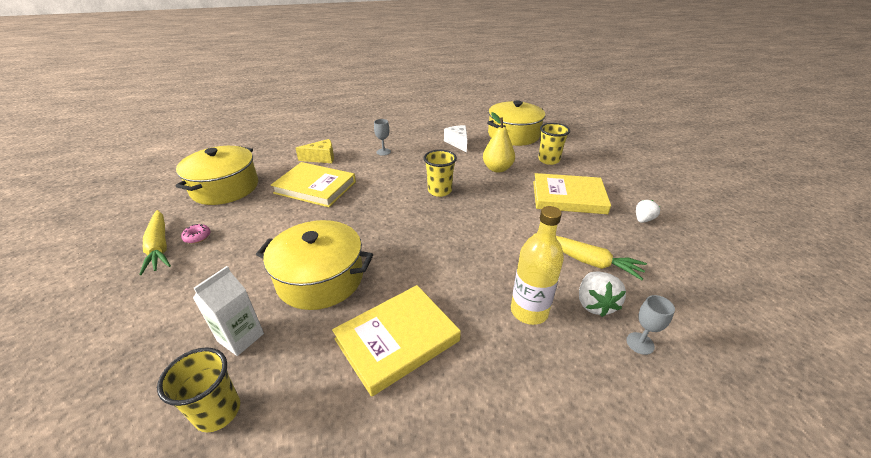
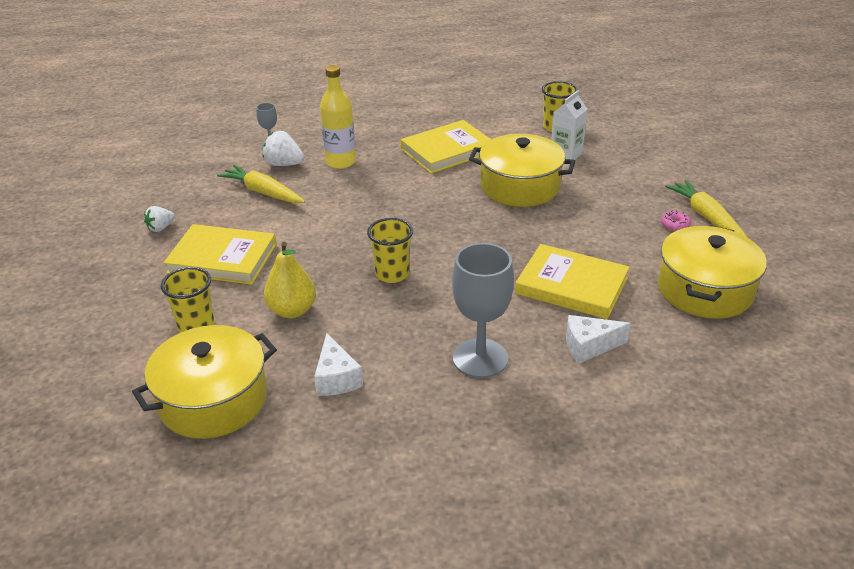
camera: 175 degrees left, 0 degrees up
yellow cheese [295,139,334,163] -> white cheese [566,315,631,364]
grey goblet [374,119,391,156] -> grey goblet [452,243,514,378], size x2.09
white strawberry [579,272,626,317] -> white strawberry turned 75 degrees counterclockwise [263,131,304,166]

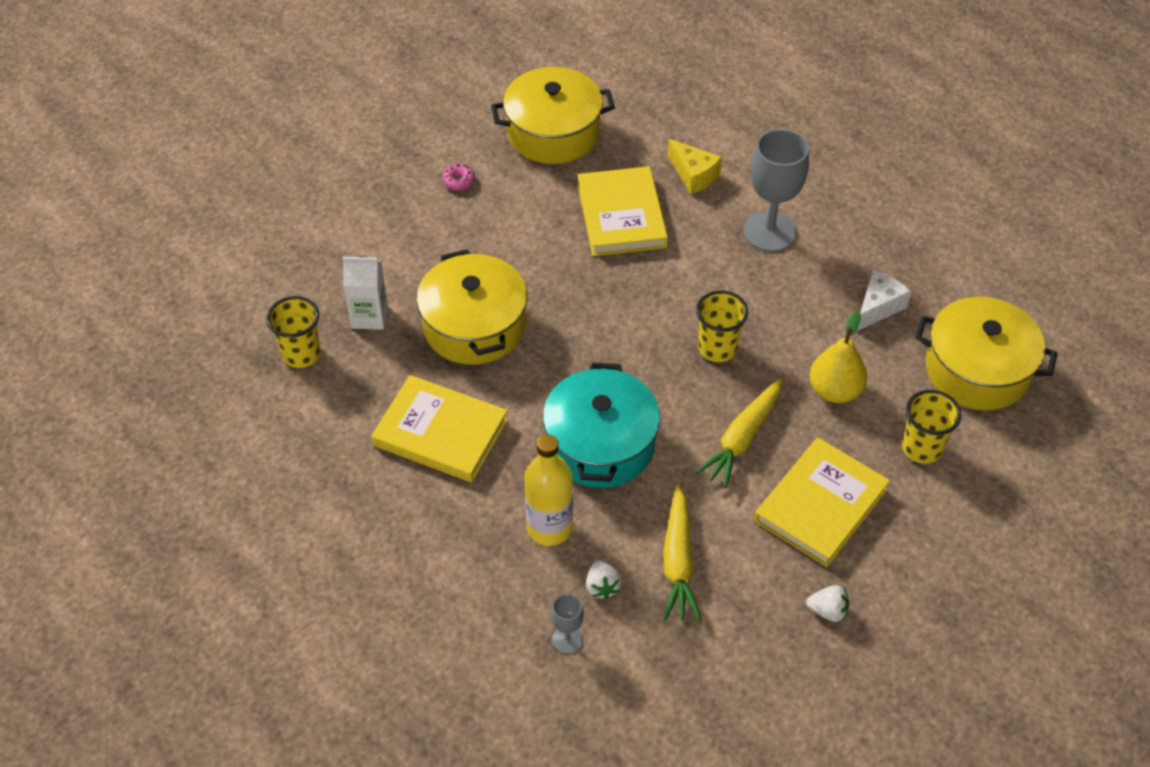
camera: 125 degrees left, 15 degrees up
yellow book [164,224,276,285] -> yellow book turned 60 degrees clockwise [754,438,890,567]
white strawberry [263,131,304,166] -> white strawberry [586,560,622,599], size x0.65
white cheese [566,315,631,364] -> yellow cheese [667,139,722,194]
yellow carrot [665,180,748,238] -> yellow carrot moved to [695,378,782,488]
none -> turquoise pot [543,362,660,488]

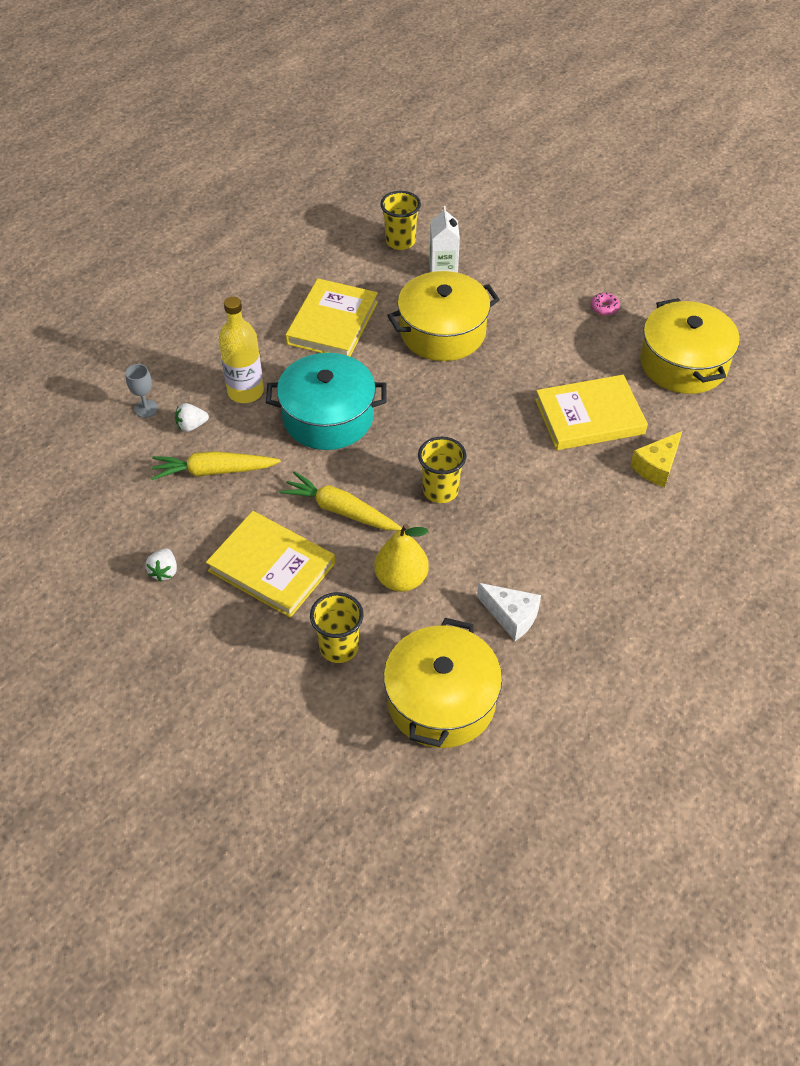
camera: 85 degrees right, 0 degrees up
grey goblet [744,129,809,252] -> none

